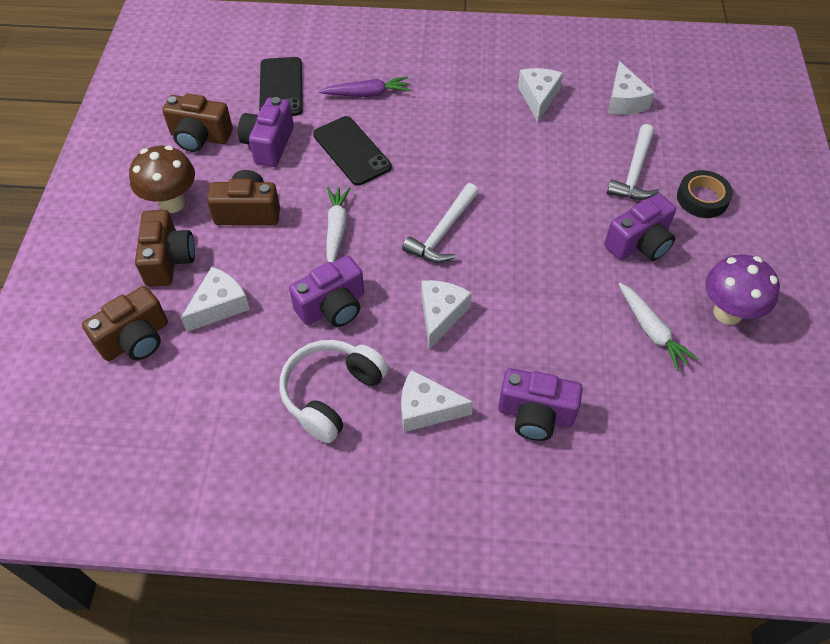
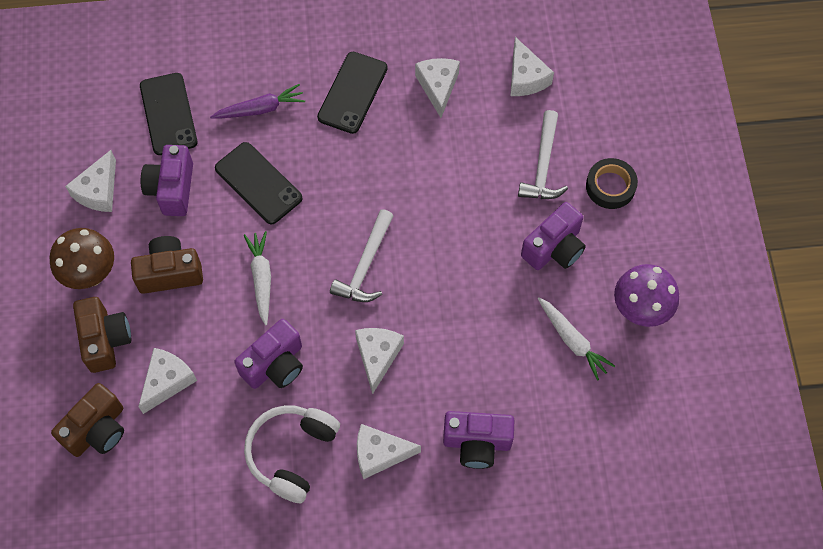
camera: 10 degrees left, 10 degrees up
brown camera [162,94,233,152] -> white cheese [65,150,116,212]
none -> black phone [317,52,388,134]

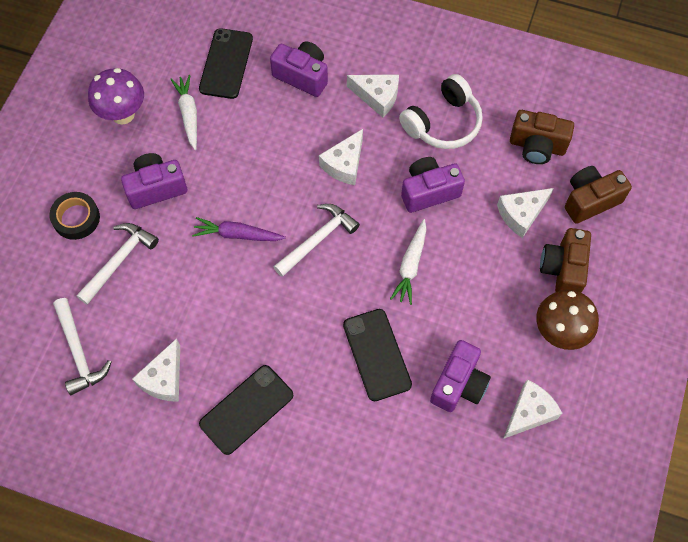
camera: 155 degrees left, 0 degrees up
brown camera [131,236,203,294] -> brown camera moved to [510,110,574,164]
black phone [140,73,198,155] -> black phone moved to [199,28,253,99]
purple carrot [210,84,305,119] -> purple carrot moved to [192,217,286,241]
white cheese [510,37,554,96] -> white hammer [53,298,111,395]

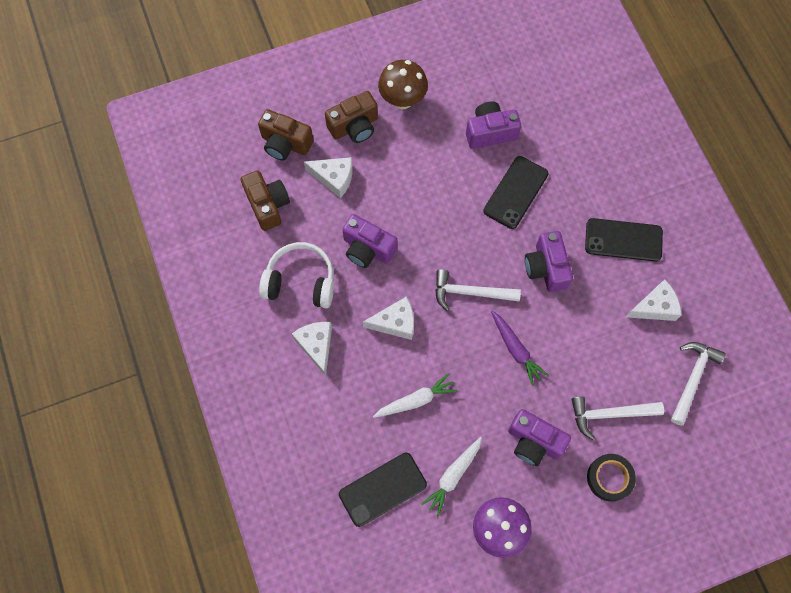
camera: 130 degrees left, 5 degrees up
purple camera [270,41,328,97] -> purple camera moved to [525,231,573,292]
white carrot [390,219,427,305] -> white carrot moved to [373,373,457,418]
white cheese [503,380,562,439] -> none

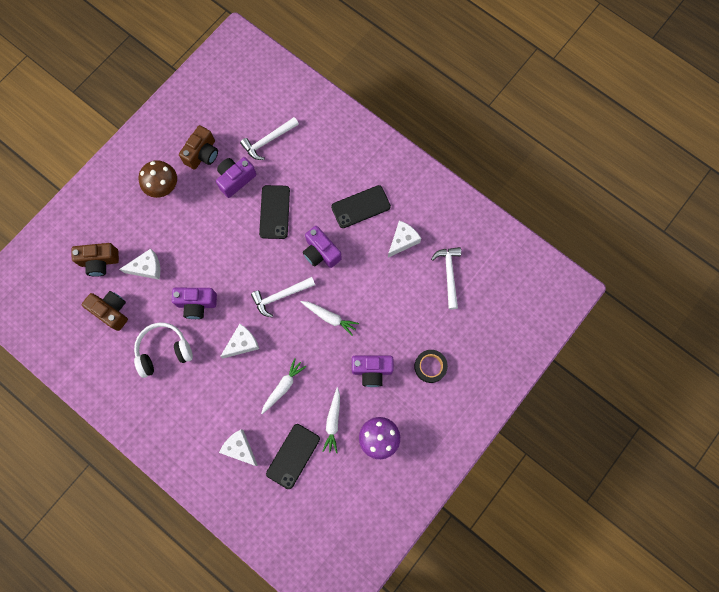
camera: 30 degrees left, 5 degrees up
white cheese [292,322,332,376] -> white cheese moved to [219,429,258,466]
brown camera [325,91,378,143] -> brown camera moved to [179,125,218,170]
purple carrot [491,311,549,386] -> white carrot [301,301,359,336]
white hammer [571,396,664,440] -> white hammer moved to [240,117,299,160]

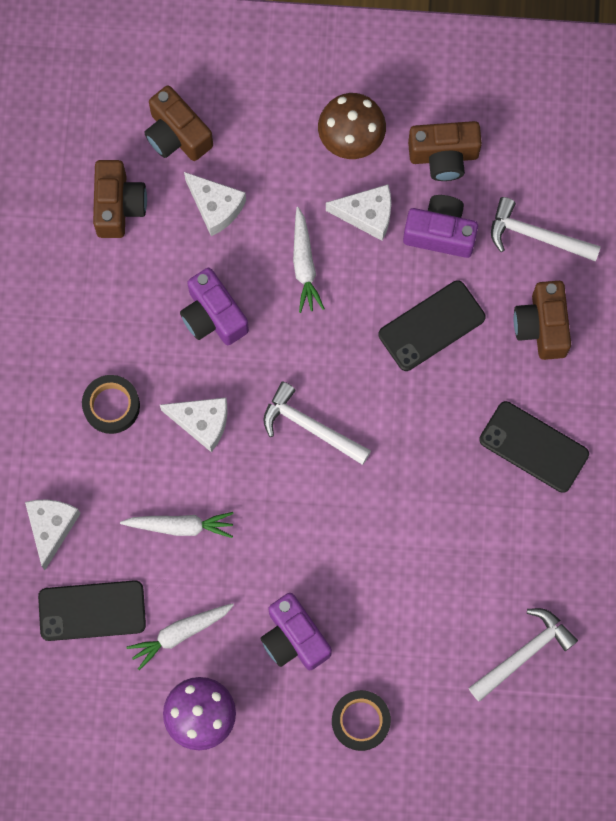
camera: 55 degrees right, 0 degrees up
white headphones [134,323,193,378] -> none
white carrot [301,301,359,336] -> white carrot moved to [293,207,325,313]
purple camera [303,226,342,268] -> none
white cheese [388,220,421,258] -> white cheese moved to [326,184,391,241]
none -> black tape [82,375,140,434]
none -> brown camera [514,281,571,360]

